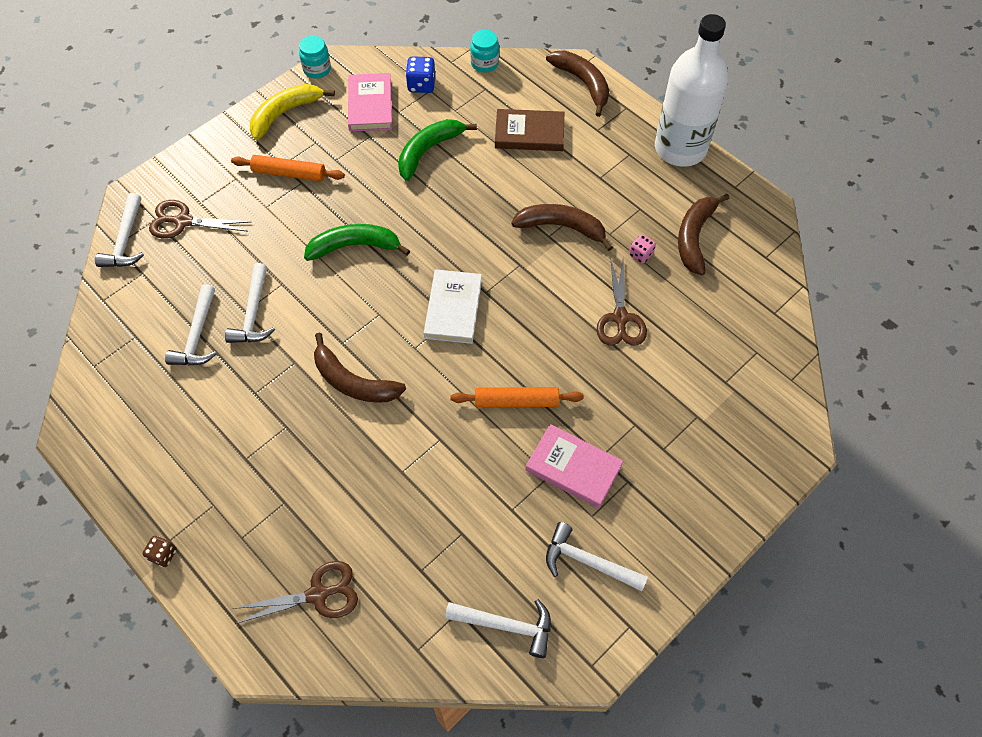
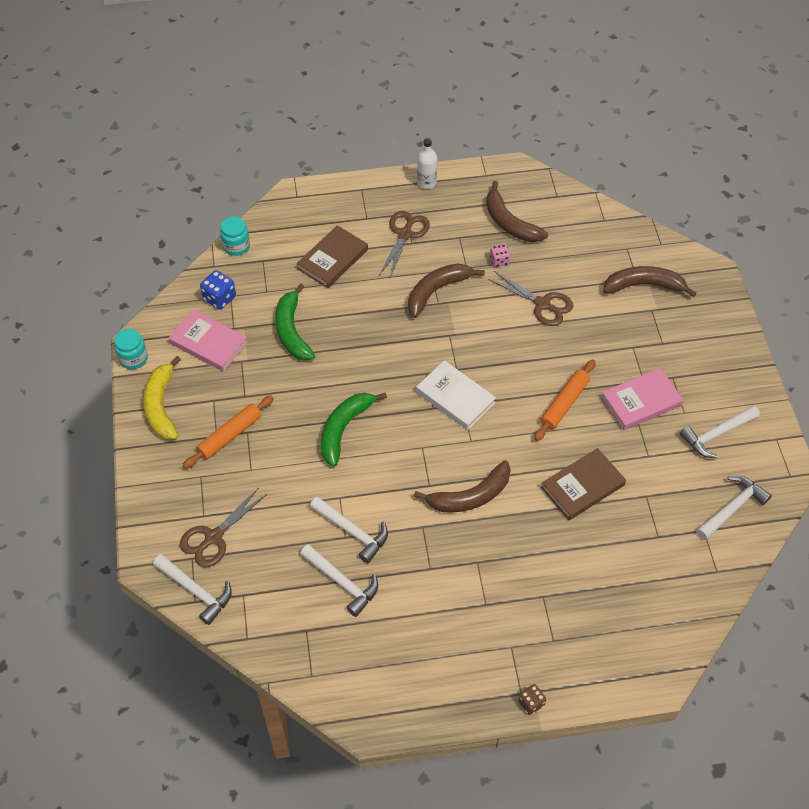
camera: 55 degrees left, 5 degrees down
brown scissors [232,561,358,624] -> brown scissors moved to [379,211,430,277]
brown banana [546,51,609,117] -> brown banana moved to [603,266,697,297]
white bottle [655,14,729,167] -> white bottle [417,138,437,189], size x0.41
none -> brown book [541,448,626,520]

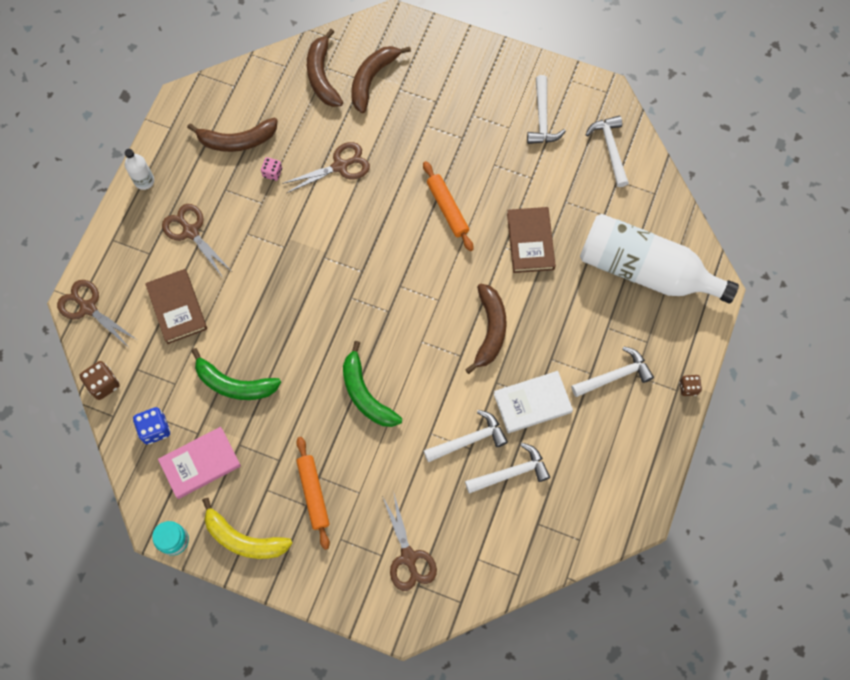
camera: 60 degrees left, 15 degrees up
white hammer [153,554,232,625] -> white hammer moved to [571,346,654,397]
turquoise jar [220,217,250,256] -> brown dice [79,361,120,400]
brown banana [408,263,485,318] -> brown banana moved to [307,29,343,107]
white book [416,360,496,430] -> white book moved to [494,371,573,433]
pink book [601,368,683,430] -> none
none -> brown scissors [57,280,137,348]
none -> white bottle [580,214,739,304]

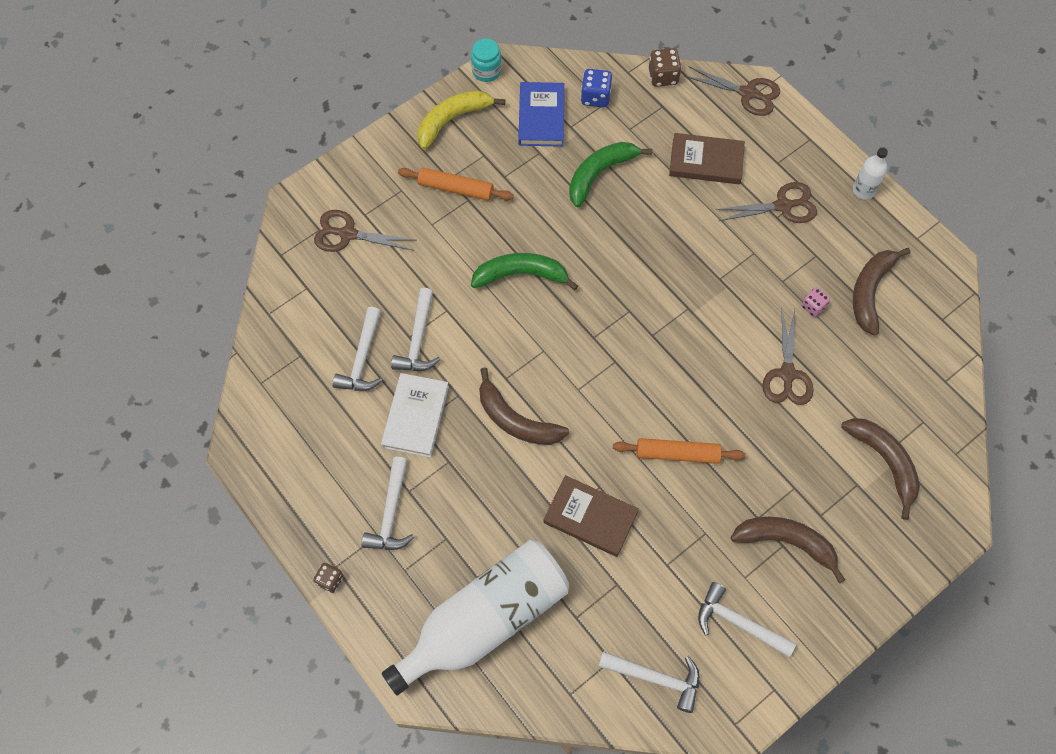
camera: 120 degrees right, 5 degrees down
brown scissors [57,280,137,348] -> brown scissors turned 45 degrees clockwise [684,66,780,116]
pink book [158,427,241,499] -> blue book [518,82,564,147]
brown banana [307,29,343,107] -> brown banana moved to [731,517,845,583]

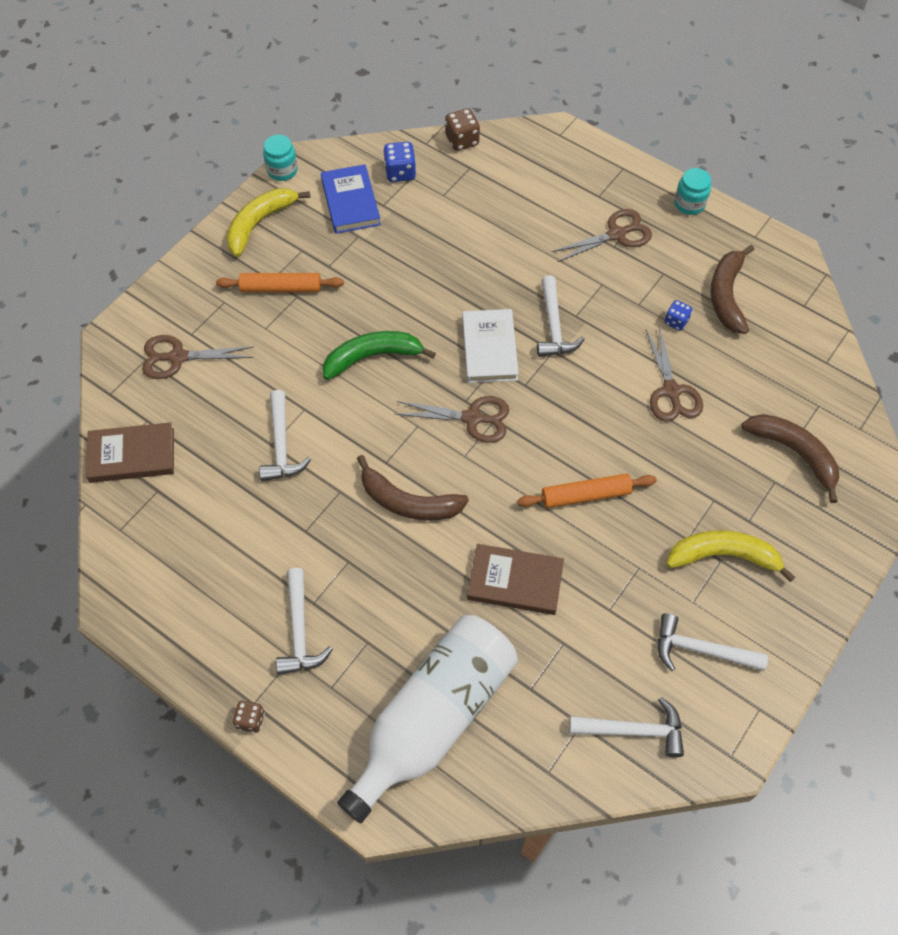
camera: 15 degrees left, 5 degrees down
white hammer [332,307,383,391] -> white hammer moved to [537,275,585,357]
white book [381,373,449,458] -> white book moved to [462,309,519,383]
green banana [569,142,652,207] -> none
brown book [669,133,745,184] -> brown book moved to [86,422,174,483]
brown scissors [684,66,780,116] -> brown scissors moved to [395,396,509,443]
brown banana [731,517,845,583] -> yellow banana [667,530,795,582]
pink dice [801,287,830,317] -> blue dice [664,300,692,331]
white bottle [853,147,888,200] -> turquoise jar [674,168,711,215]

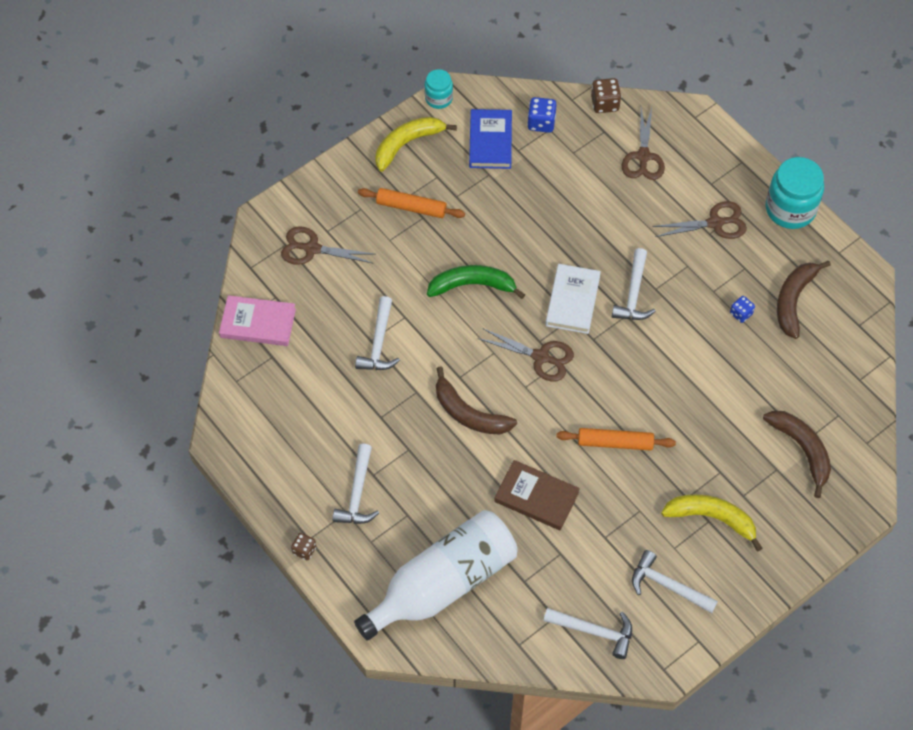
camera: 15 degrees right, 0 degrees up
brown book [86,422,174,483] -> pink book [219,295,296,346]
brown scissors [646,327,703,422] -> brown scissors moved to [622,107,665,180]
turquoise jar [674,168,711,215] -> turquoise jar [766,157,824,229], size x1.78

